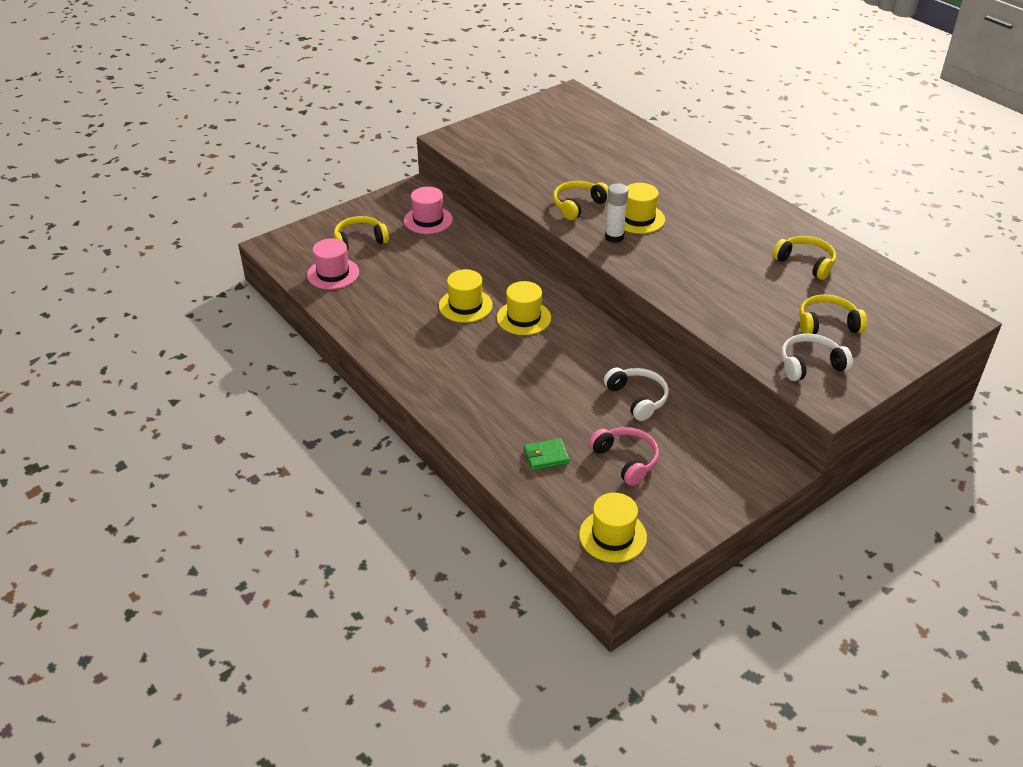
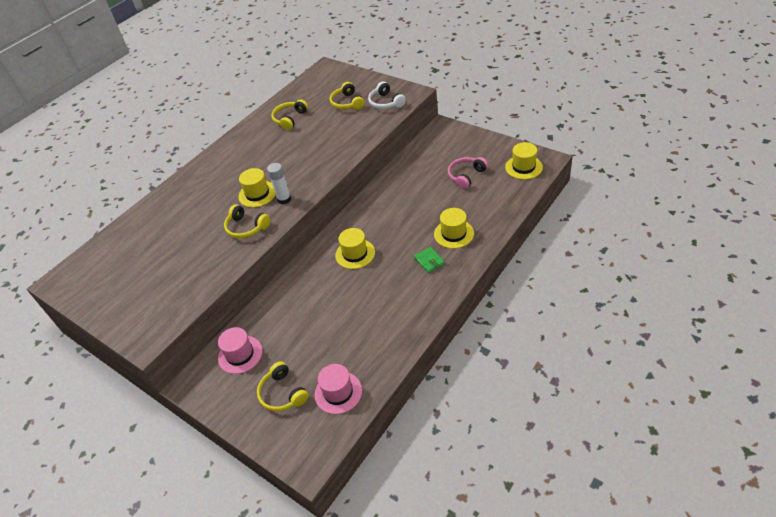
camera: 100 degrees left, 5 degrees up
yellow hat [439,269,493,323] -> yellow hat moved to [434,208,474,249]
green wallet [524,438,570,471] -> green wallet moved to [414,247,445,273]
white headphones [604,367,669,421] -> none

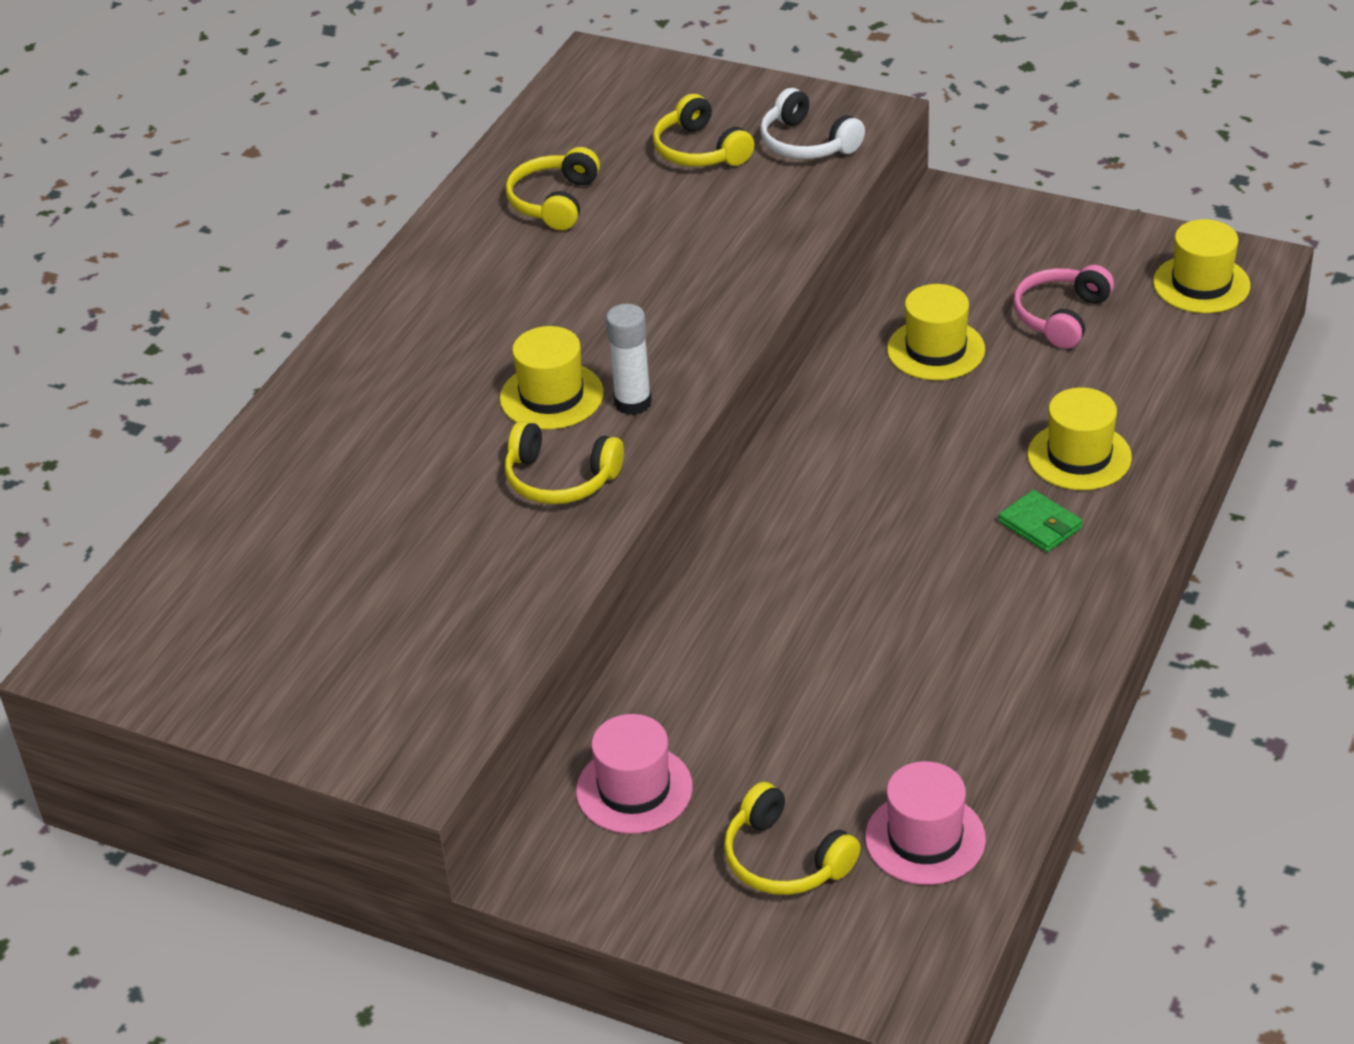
camera: 15 degrees left, 5 degrees down
yellow hat [335,228,375,269] -> yellow hat moved to [887,284,985,380]

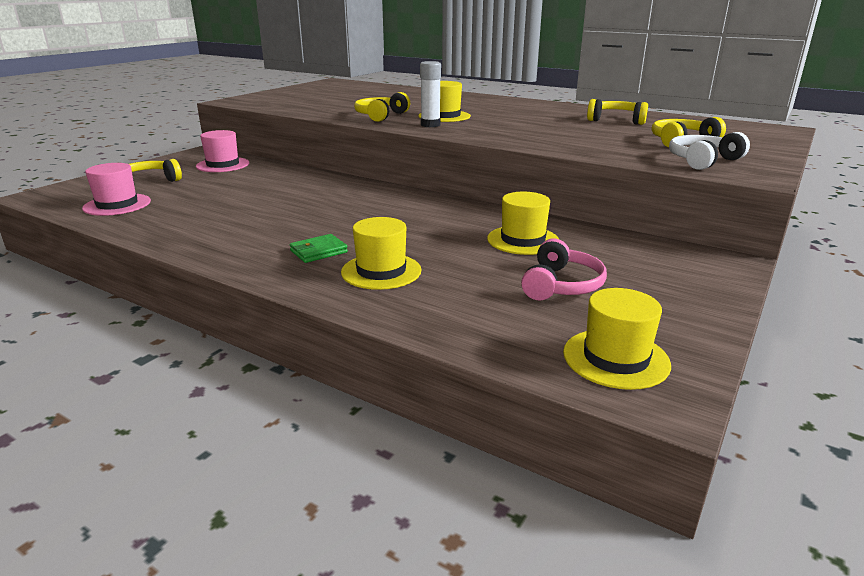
camera: 95 degrees right, 15 degrees down
pink headphones [1013,265,1114,349] -> pink headphones turned 75 degrees clockwise [521,238,607,300]

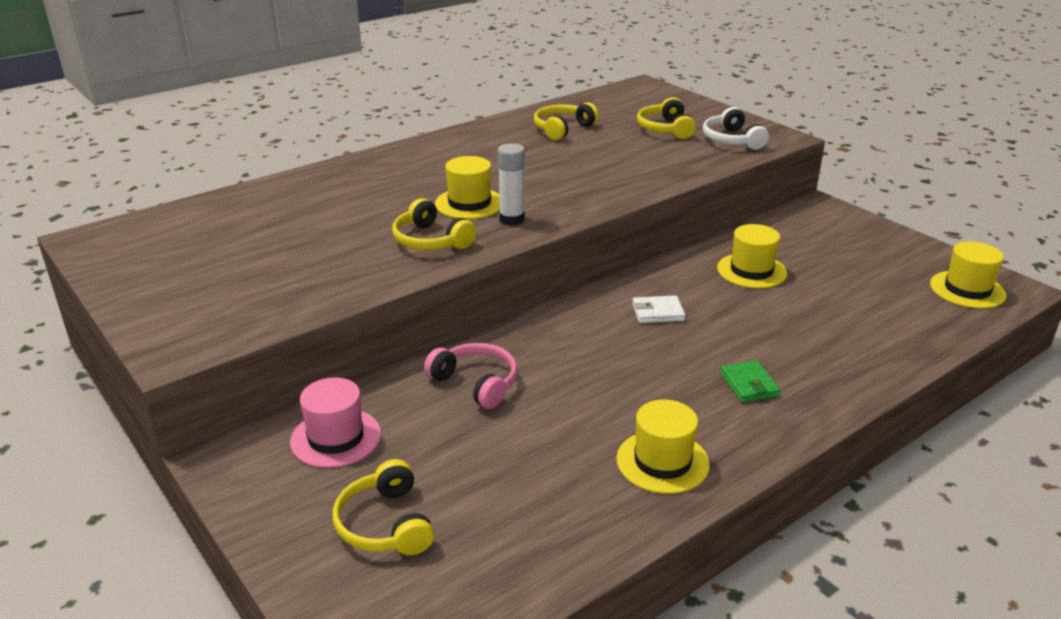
camera: 70 degrees left, 5 degrees up
pink hat [82,163,151,216] -> none
yellow hat [341,217,422,290] -> yellow hat moved to [616,400,710,494]
pink headphones [521,238,607,300] -> pink headphones moved to [424,343,518,409]
none -> white wallet [632,295,685,323]

